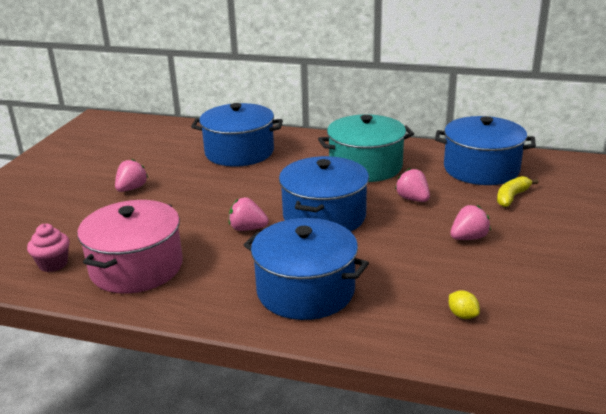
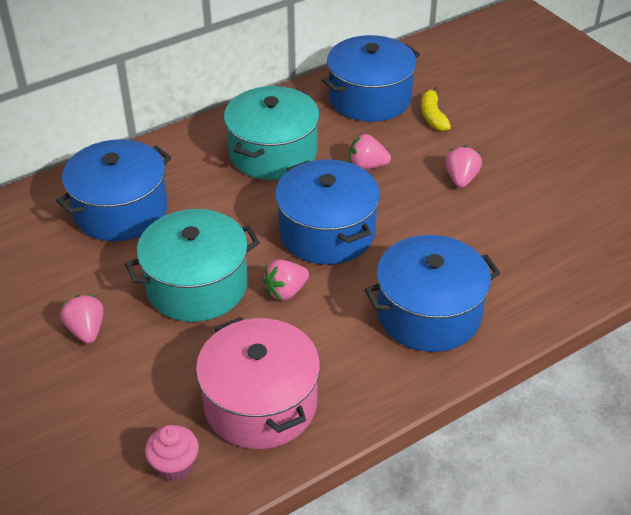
camera: 50 degrees left, 15 degrees up
yellow lemon [449,290,480,319] -> none
none -> turquoise pot [125,209,260,322]

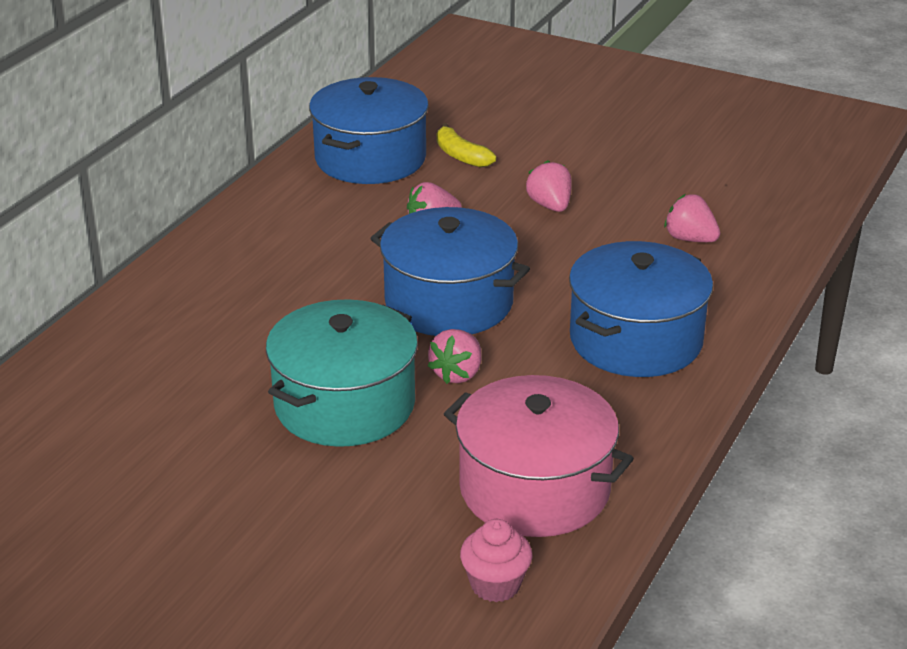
camera: 30 degrees left, 10 degrees down
blue pot [56,139,171,241] -> none
pink strawberry [60,295,104,343] -> pink strawberry moved to [664,194,720,242]
turquoise pot [224,86,320,180] -> none

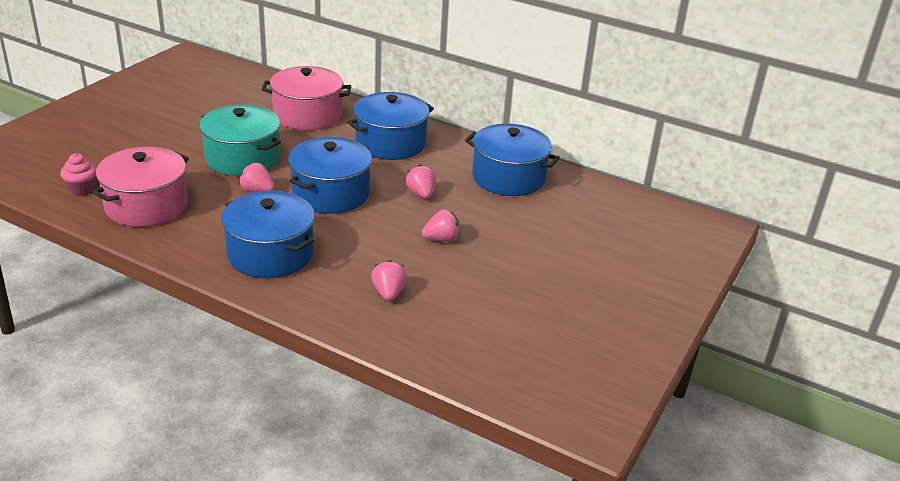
camera: 90 degrees right, 0 degrees up
yellow banana [437,123,496,168] -> none
pink strawberry [664,194,720,242] -> pink strawberry turned 45 degrees counterclockwise [371,260,407,301]
none -> pink pot [261,66,351,130]
none -> blue pot [347,92,434,160]

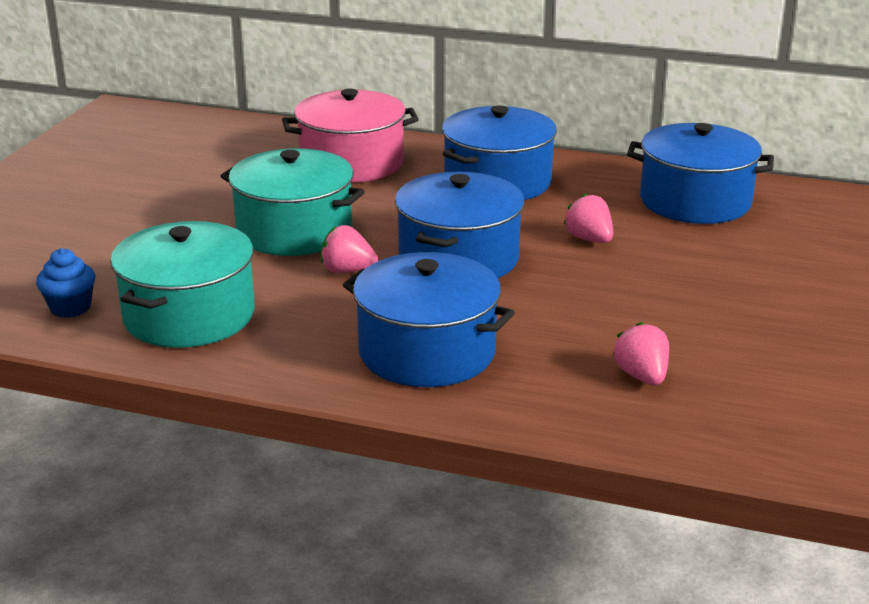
camera: 10 degrees left, 5 degrees down
pink cupcake [60,153,97,196] -> blue cupcake [36,248,95,318]
pink pot [92,147,189,227] -> turquoise pot [110,221,255,348]
pink strawberry [421,210,460,242] -> none

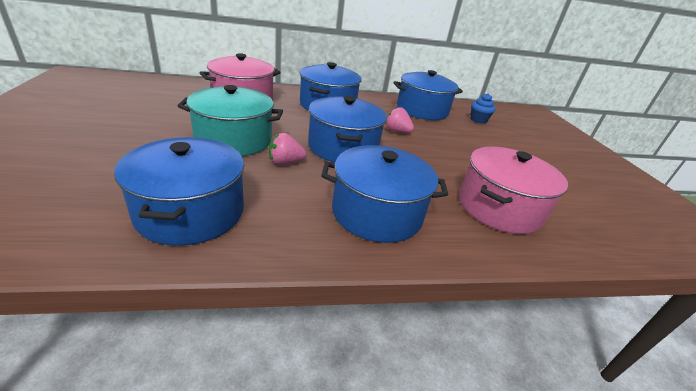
camera: 30 degrees left, 5 degrees up
blue cupcake [36,248,95,318] -> blue cupcake moved to [471,93,496,124]
turquoise pot [110,221,255,348] -> blue pot [114,137,244,246]
pink strawberry [613,322,669,385] -> pink pot [459,146,568,234]

